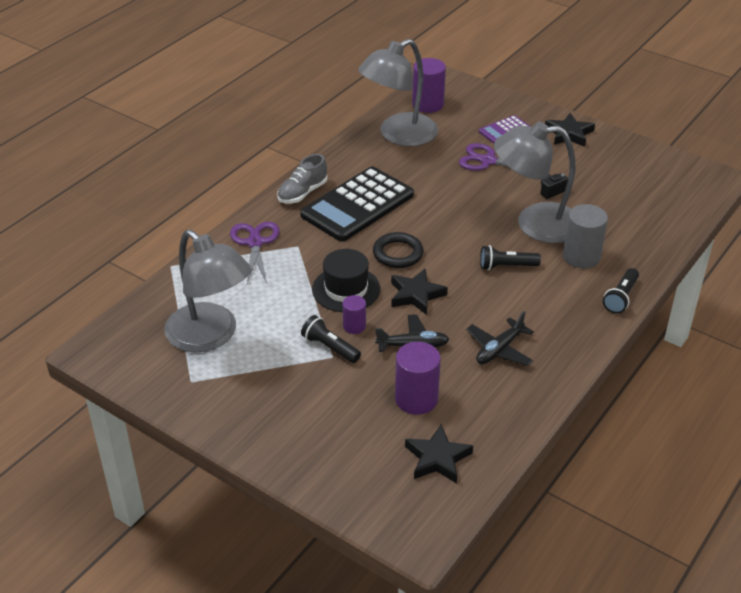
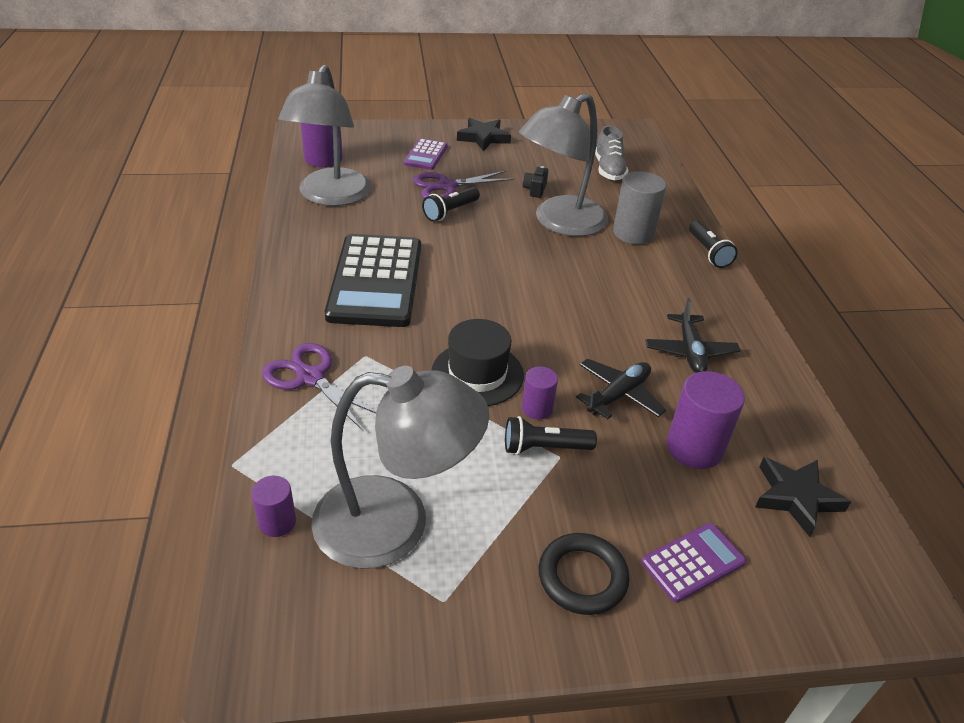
camera: 45 degrees left, 0 degrees up
grey shoe [277,154,327,204] -> grey shoe moved to [595,125,628,180]
black ring [373,232,423,268] -> black ring moved to [538,533,630,615]
black star [391,269,448,315] -> none
black flashlight [480,245,541,270] -> black flashlight moved to [422,187,480,222]
none -> purple cylinder [251,476,296,537]
none -> purple calculator [641,523,746,602]

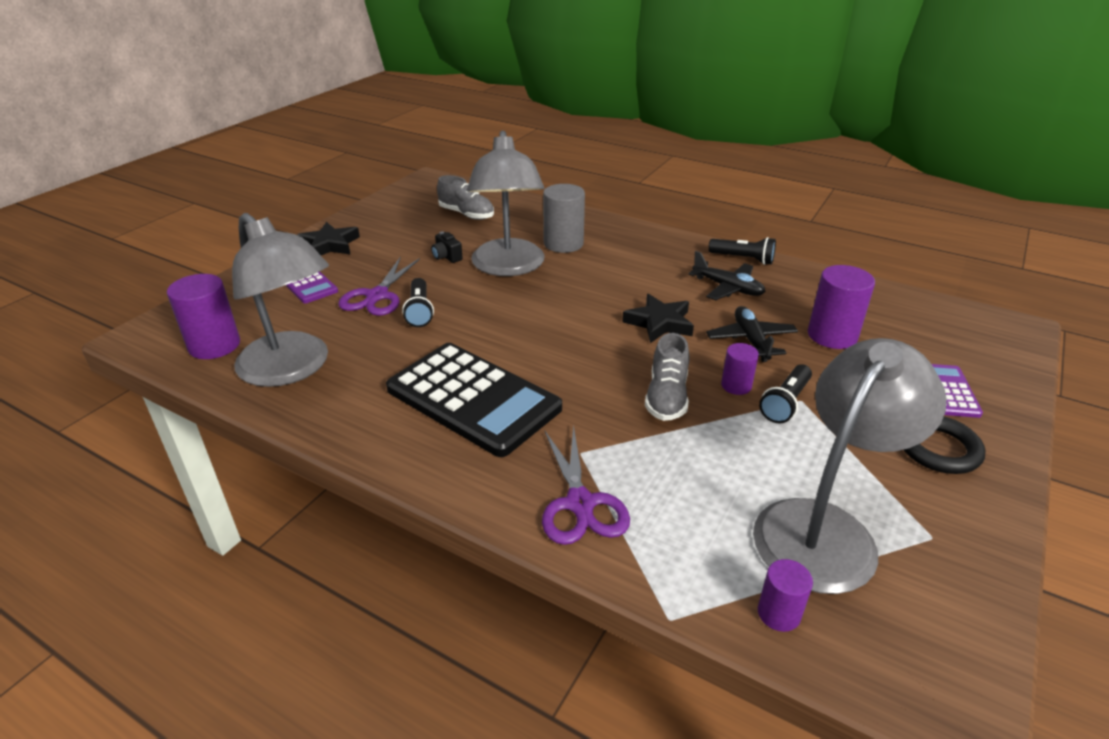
camera: 50 degrees left, 5 degrees down
purple scissors [262,343,376,431] -> purple scissors turned 90 degrees counterclockwise [542,425,630,545]
black hat [431,319,524,406] -> grey shoe [645,333,690,421]
black flashlight [689,220,738,268] -> black flashlight moved to [708,237,776,265]
black star [755,457,851,537] -> black star moved to [622,294,694,343]

